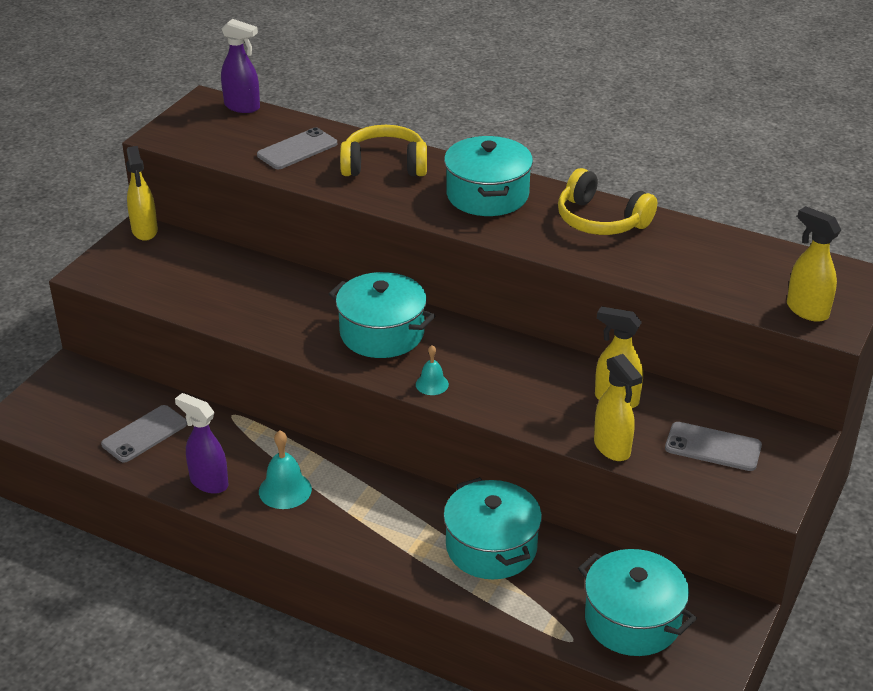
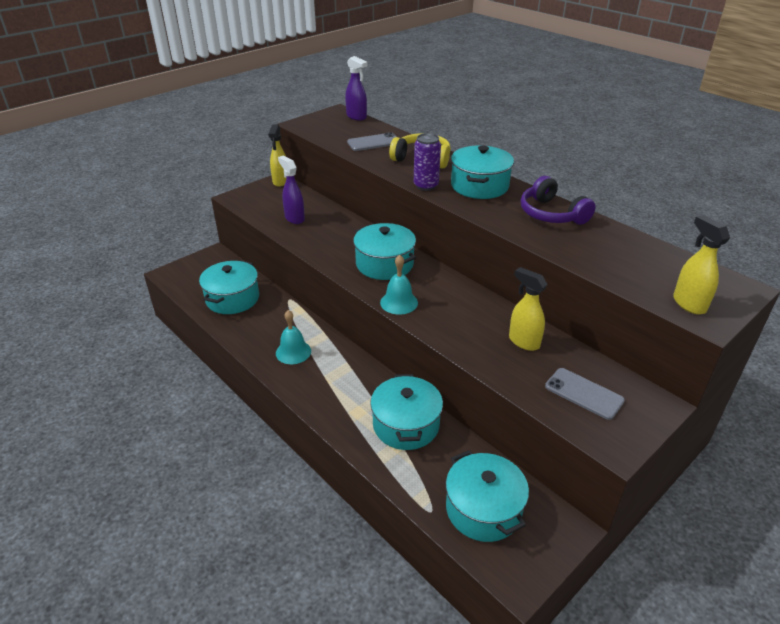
camera: 20 degrees right, 0 degrees up
grey phone [101,405,187,463] -> turquoise pot [199,260,259,314]
purple spray bottle [175,393,228,494] -> purple spray bottle moved to [278,155,305,224]
turquoise bell [416,345,449,395] -> turquoise bell [380,255,418,315], size x1.61
yellow headphones [558,168,657,235] -> purple headphones [521,176,596,225]
yellow spray bottle [594,354,643,461] -> none
none -> purple can [414,133,441,191]

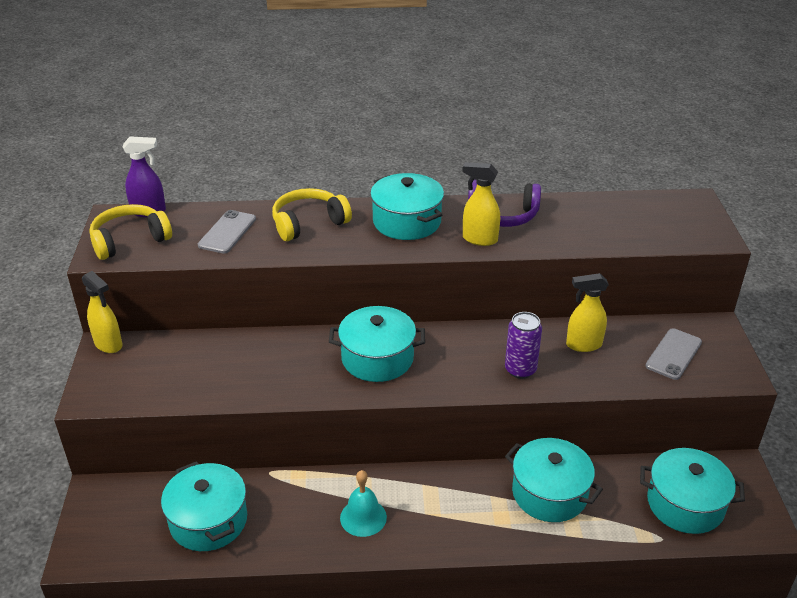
camera: 50 degrees left, 0 degrees up
purple spray bottle [278,155,305,224] -> none
turquoise bell [380,255,418,315] -> none
purple can [414,133,441,191] -> purple can moved to [505,312,542,379]
grey phone [545,368,625,420] -> grey phone turned 45 degrees counterclockwise [645,328,702,380]
yellow spray bottle [673,215,730,315] -> yellow spray bottle moved to [462,162,500,246]
none -> yellow headphones [89,204,172,260]

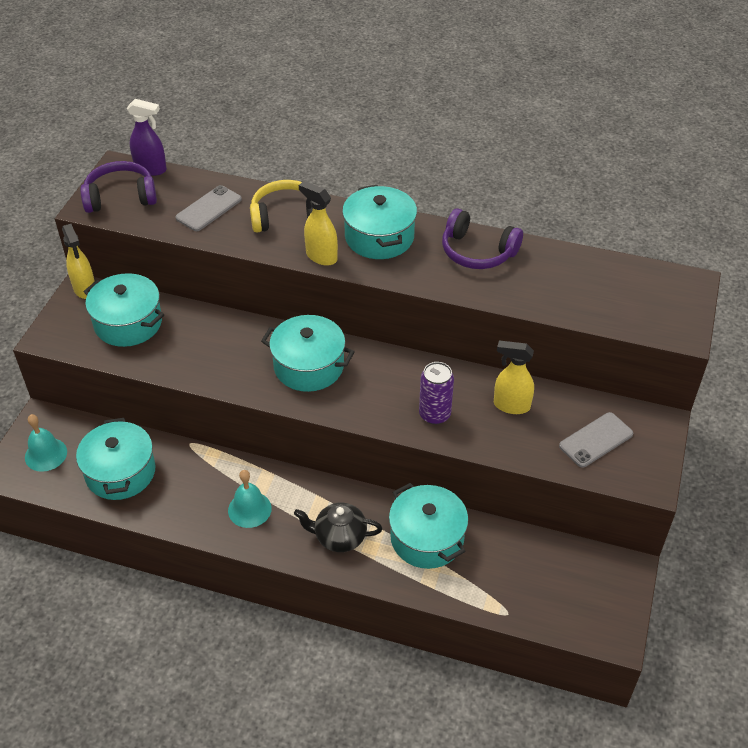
camera: 20 degrees right, 10 degrees up
yellow headphones [89,204,172,260] -> purple headphones [80,161,157,213]
yellow spray bottle [462,162,500,246] -> yellow spray bottle moved to [299,181,338,266]
turquoise pot [640,448,745,534] -> turquoise pot moved to [84,273,164,347]
none -> turquoise bell [25,414,67,472]
none -> black teapot [294,502,382,552]

